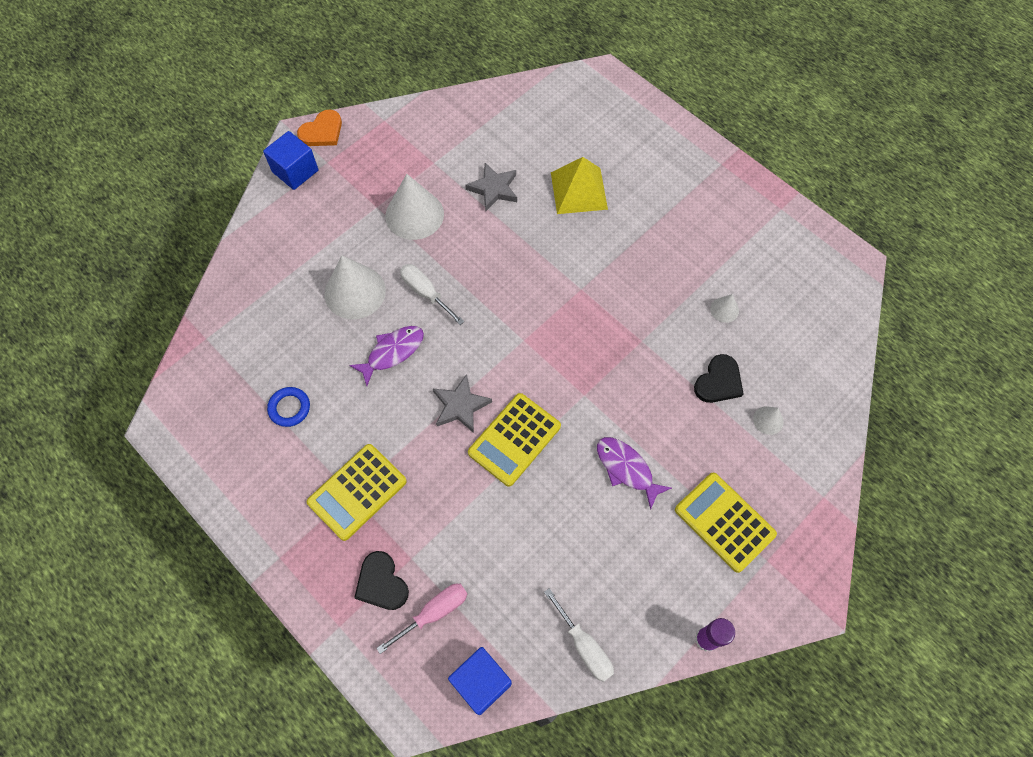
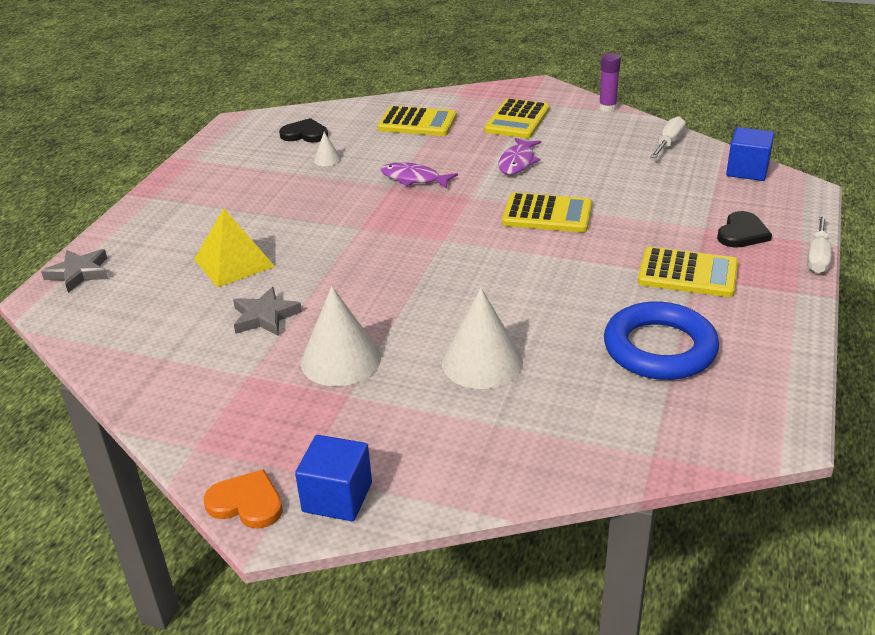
camera: 115 degrees left, 30 degrees down
blue ring [267,387,310,427] -> blue ring [604,302,719,380], size x2.14
purple fish [349,326,424,386] -> purple fish moved to [381,162,458,189]
pink screwdriver [376,584,467,654] -> none
white screwdriver [400,264,464,325] -> white screwdriver moved to [807,215,832,273]
grey star [433,374,492,433] -> grey star moved to [41,249,108,293]
black heart [694,354,744,403] -> black heart moved to [279,118,328,142]
white cone [753,406,784,435] -> yellow calculator [377,106,457,136]

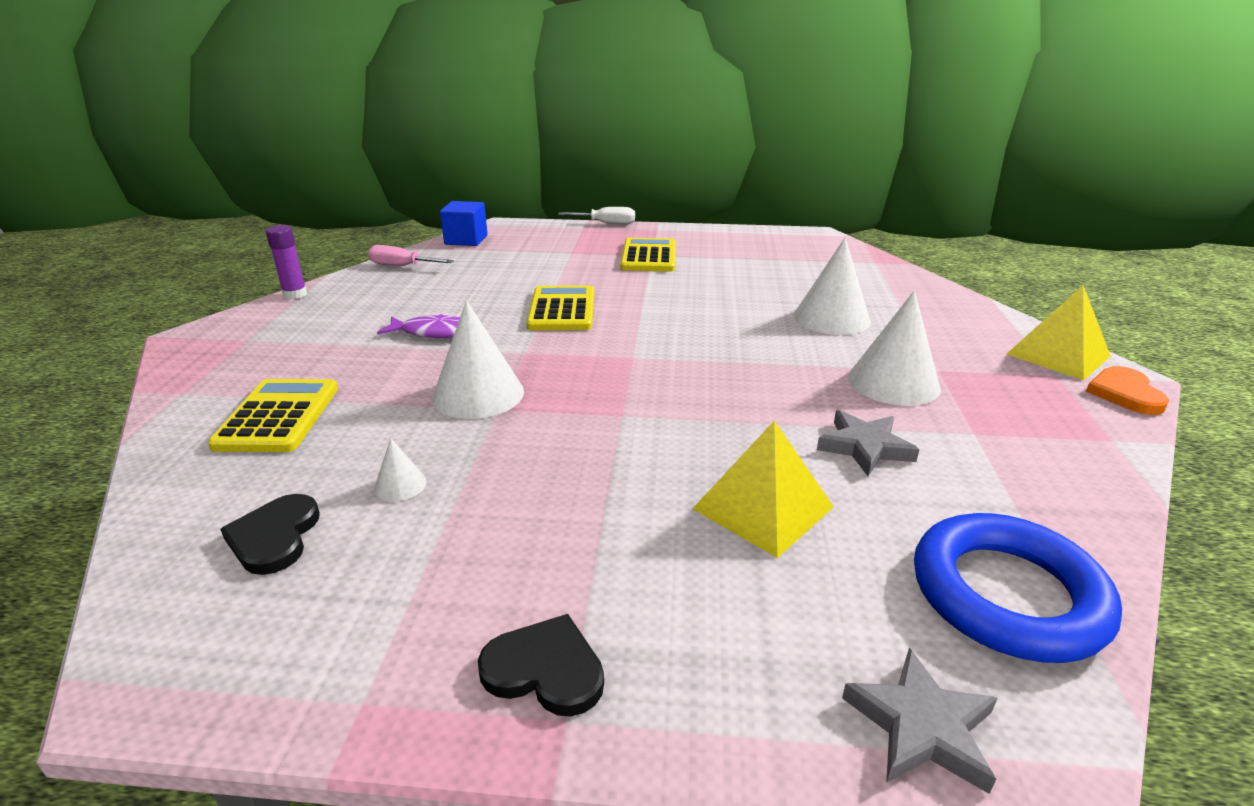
camera: 105 degrees left, 5 degrees down
blue cube [295,435,372,521] -> yellow pyramid [1007,285,1111,380]
purple fish [381,162,458,189] -> white cone [432,300,524,419]
yellow calculator [484,98,550,138] -> none
blue ring [604,302,719,380] -> blue ring moved to [914,513,1122,663]
white screwdriver [650,116,686,158] -> pink screwdriver [368,245,454,266]
black heart [717,211,772,248] -> black heart moved to [478,614,604,717]

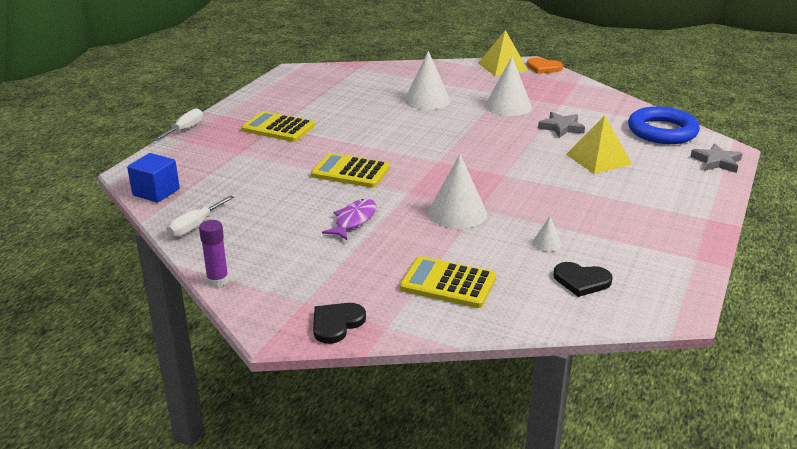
camera: 70 degrees left, 0 degrees up
pink screwdriver [368,245,454,266] -> white screwdriver [167,195,234,238]
black heart [478,614,604,717] -> black heart moved to [313,303,366,344]

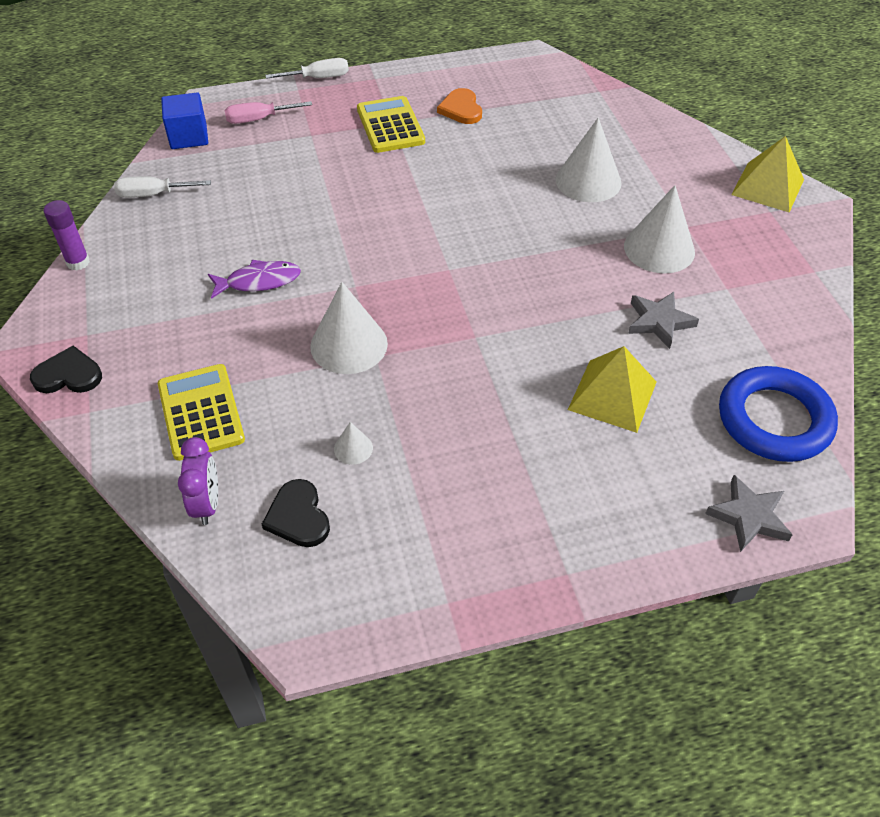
camera: 50 degrees right, 20 degrees up
yellow calculator [311,153,390,188] -> none
orange heart [527,57,563,74] -> orange heart moved to [437,88,482,124]
none -> purple clock [178,437,218,525]
none -> pink screwdriver [225,101,312,124]

